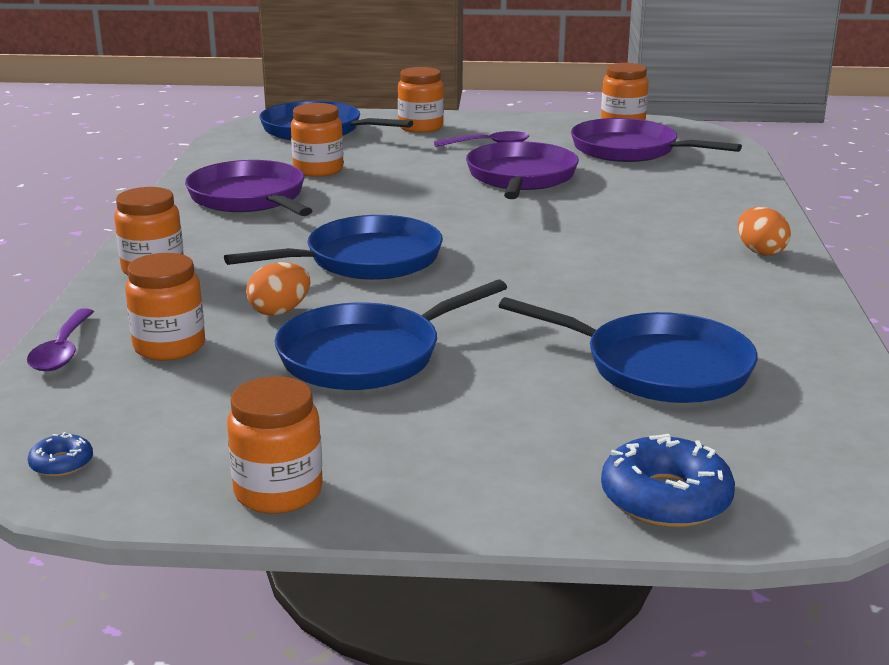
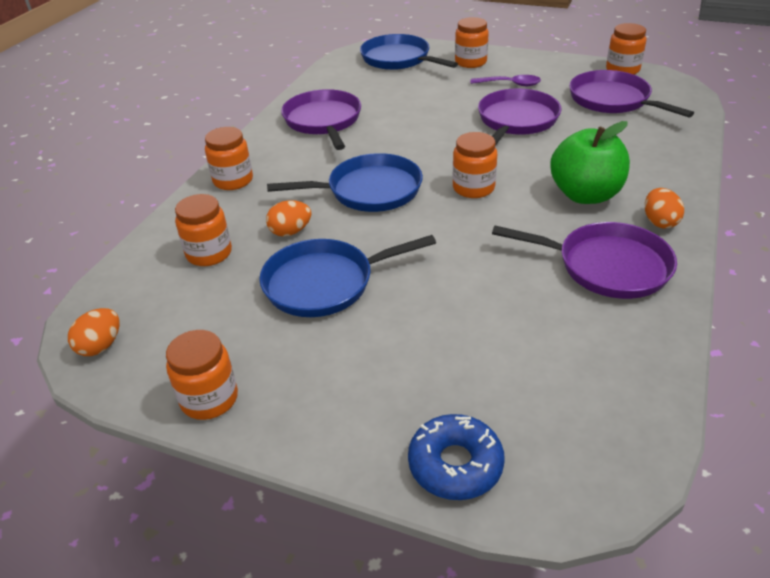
camera: 20 degrees right, 15 degrees up
purple spoon [27,309,94,371] -> none
blue donut [28,432,93,477] -> orange egg [68,308,120,356]
orange jar [291,103,344,177] -> orange jar moved to [453,132,497,198]
blue pan [499,297,758,403] -> none
none -> purple pan [492,222,677,299]
none -> green apple [550,121,630,204]

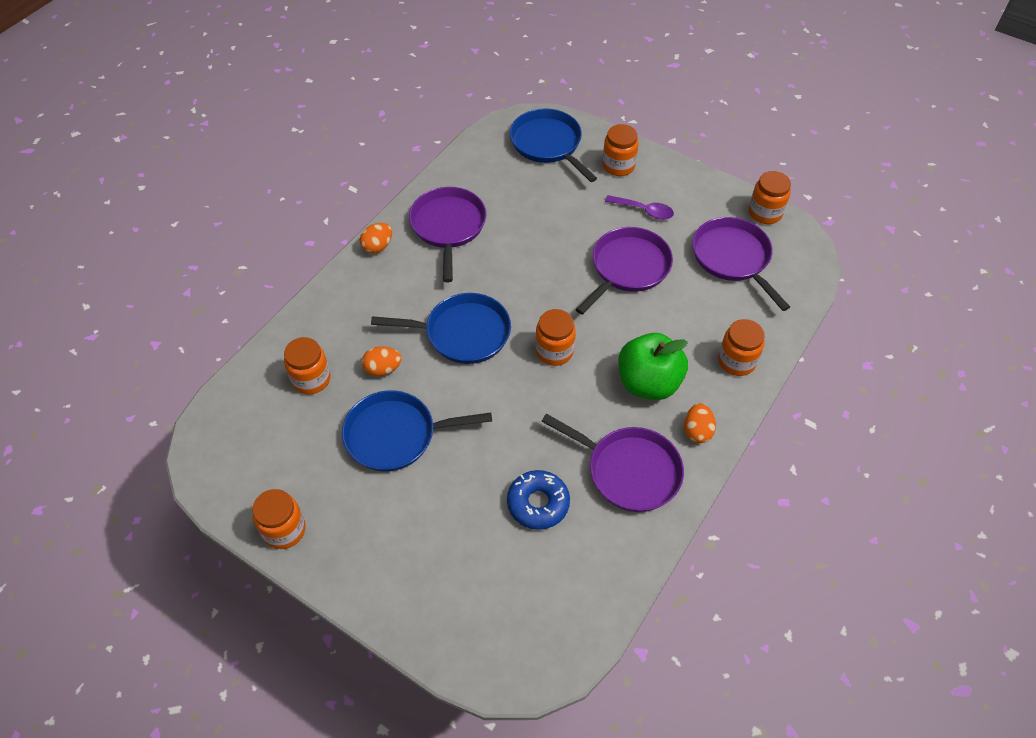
camera: 10 degrees right, 15 degrees up
orange egg [68,308,120,356] -> orange egg moved to [360,223,392,254]
orange jar [205,127,253,190] -> orange jar moved to [718,319,765,376]
blue donut [408,414,505,500] -> blue donut moved to [507,470,570,530]

